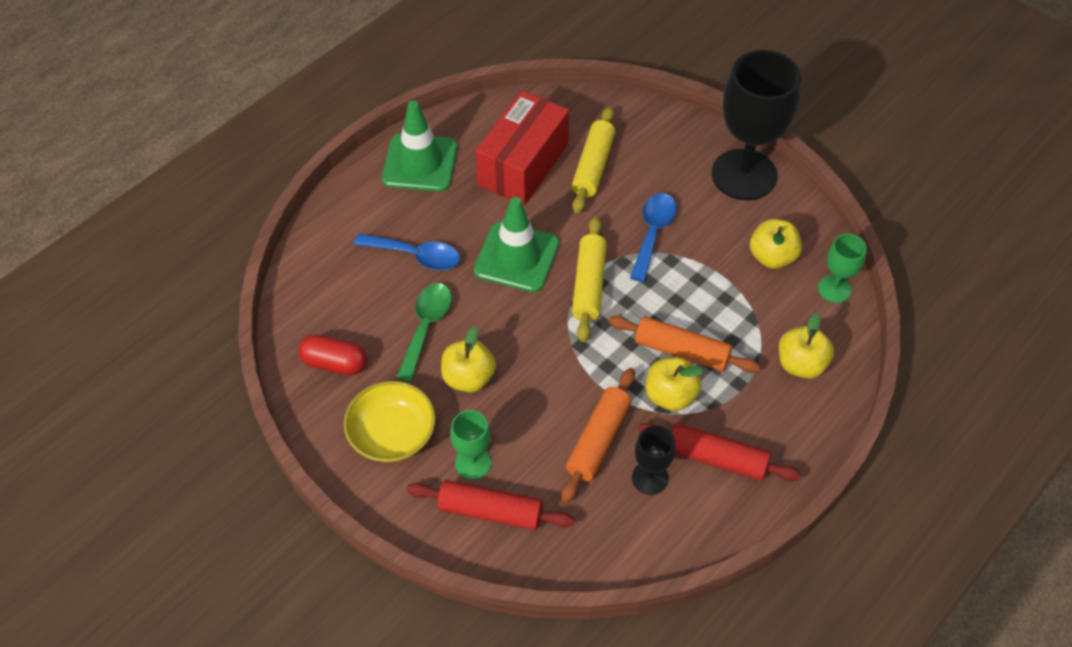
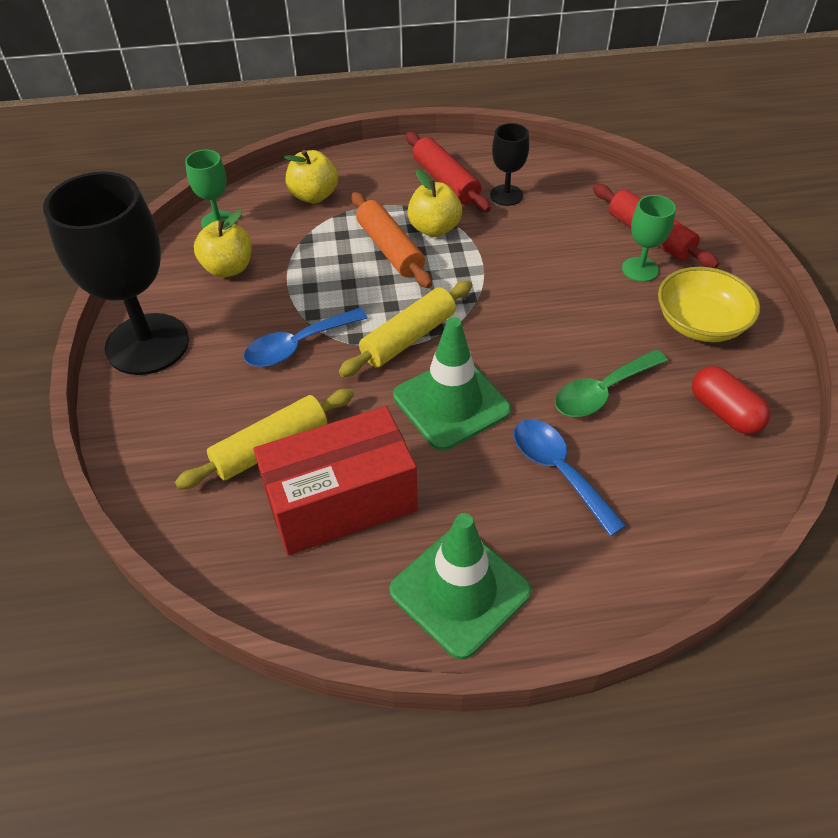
camera: 140 degrees left, 5 degrees down
yellow apple [441,326,496,393] -> none
orange rolling pin [561,368,635,503] -> none

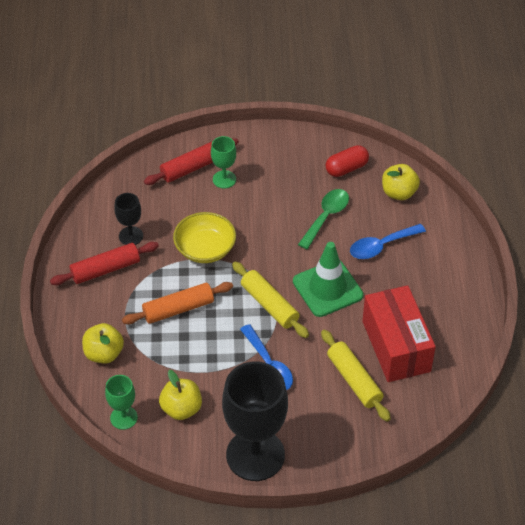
camera: 85 degrees left, 0 degrees up
green traffic cone [389,513,531,659] -> none
yellow apple [407,169,462,237] -> yellow apple moved to [382,164,420,200]
green spoon [555,349,668,417] -> green spoon turned 120 degrees counterclockwise [298,189,349,249]
yellow bowl [658,267,760,342] -> yellow bowl moved to [173,212,236,263]

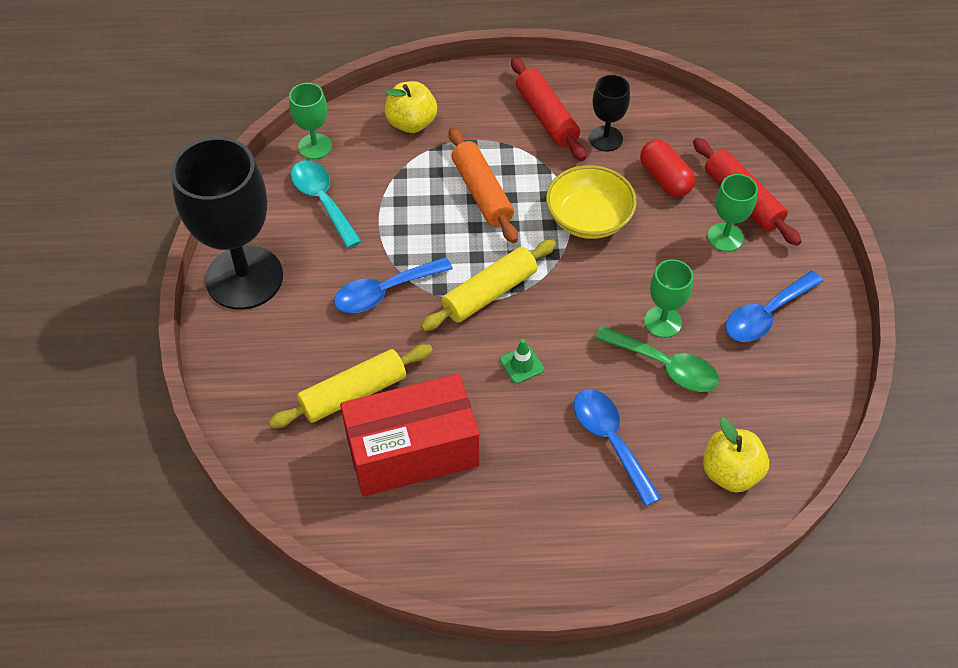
camera: 90 degrees right, 5 degrees up
yellow apple [159,370,202,420] -> turquoise spoon [291,160,362,248]
green traffic cone [293,242,363,317] -> green traffic cone [500,339,544,384], size x0.41
red capsule [326,145,369,177] -> red capsule moved to [640,140,695,197]
none -> green goblet [644,259,693,338]
none -> blue spoon [725,271,824,342]

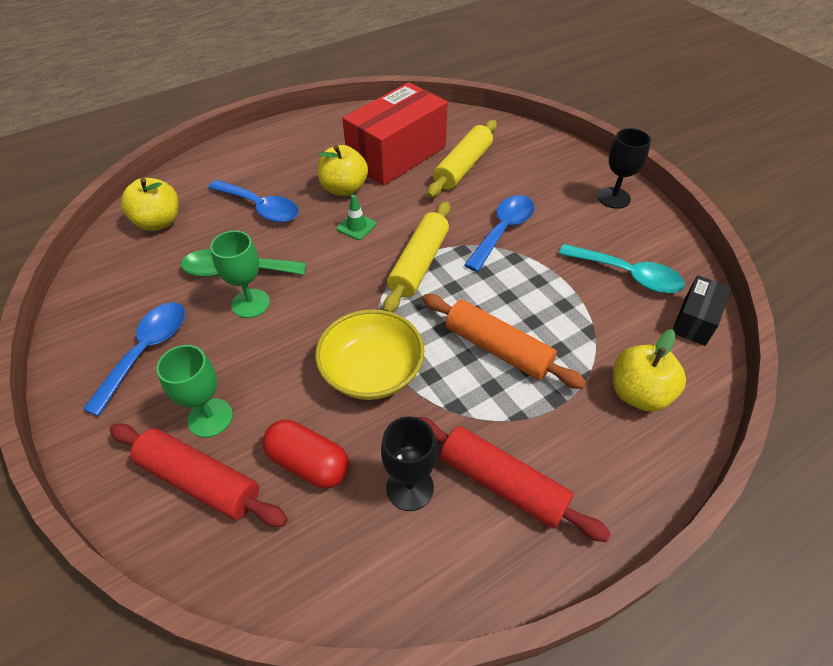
camera: 150 degrees right, 5 degrees down
black goblet [171,137,283,310] -> black goblet [598,128,651,209], size x0.47
green goblet [289,83,332,160] -> black box [673,275,731,346]
none -> yellow apple [317,145,368,196]

